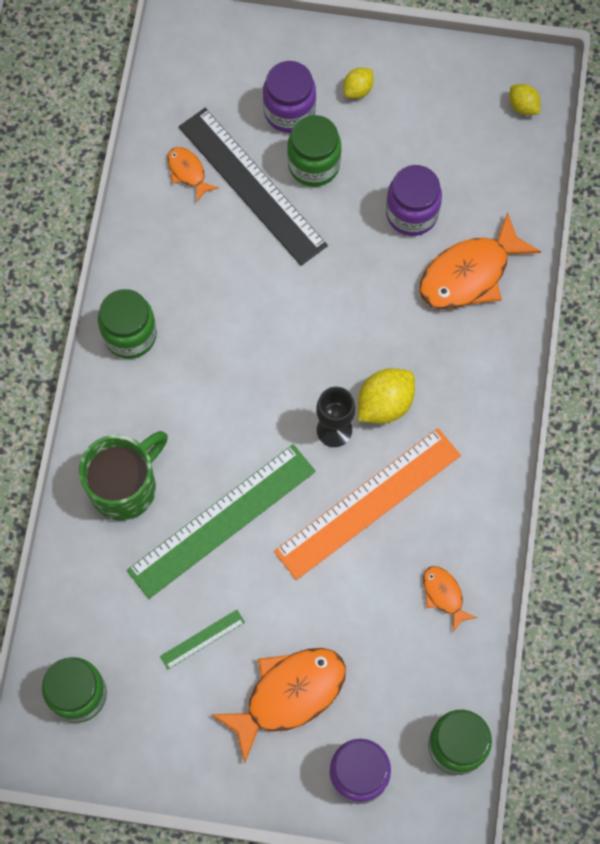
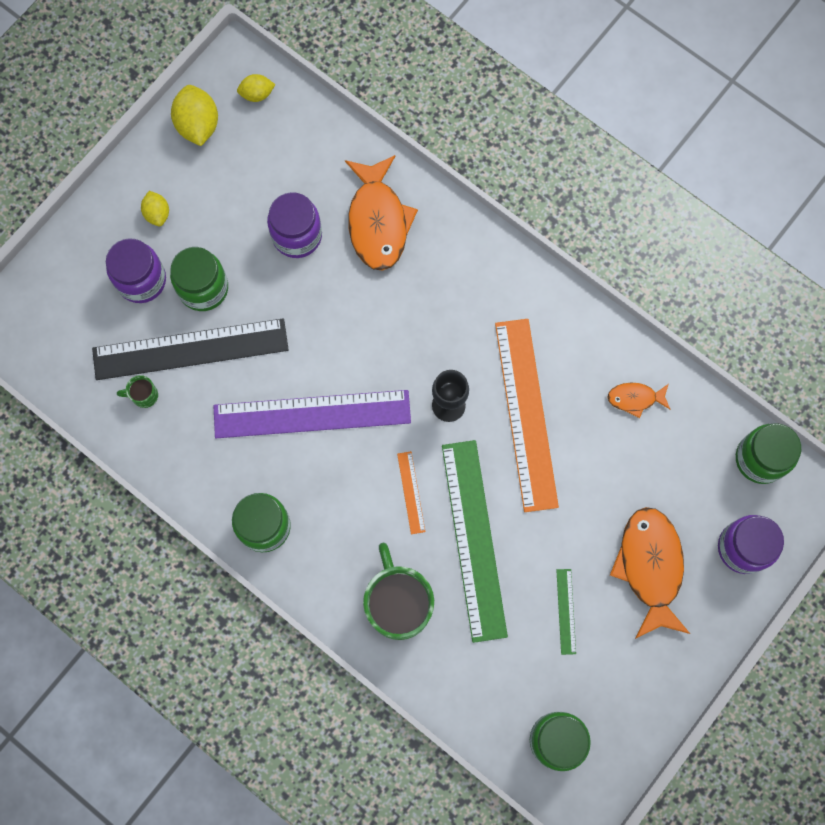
camera: 60 degrees left, 5 degrees up
orange fish [167,147,219,202] -> green mug [117,375,158,408]
yellow lemon [358,368,415,424] -> yellow lemon moved to [171,85,218,146]
none -> purple ruler [214,390,411,438]
none -> orange ruler [397,451,425,534]

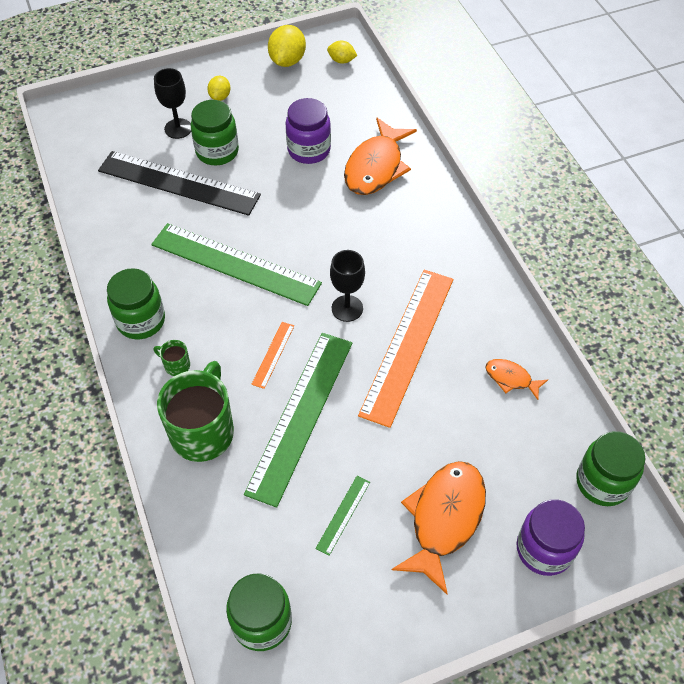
camera: 30 degrees right, 20 degrees down
purple jar [106,238,166,303] -> black goblet [154,68,191,139]
green mug [117,375,158,408] -> green mug moved to [153,340,190,376]
purple ruler [214,390,411,438] -> green ruler [151,223,322,306]

